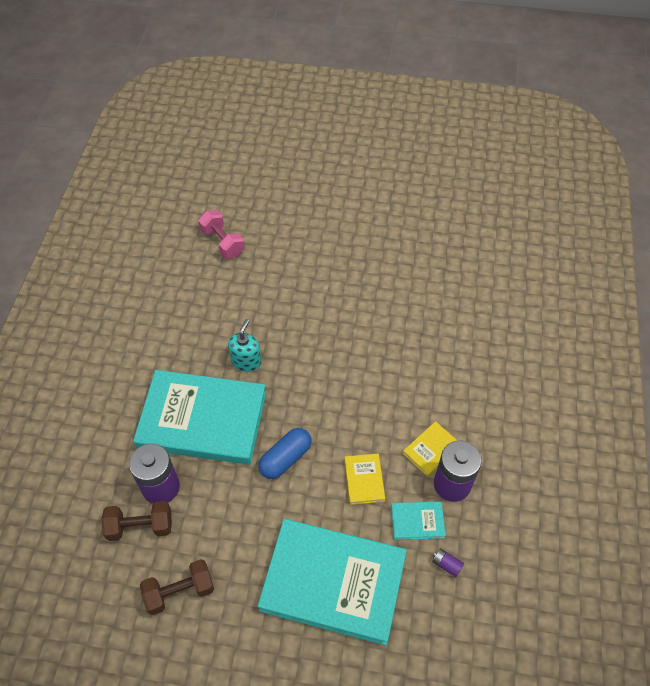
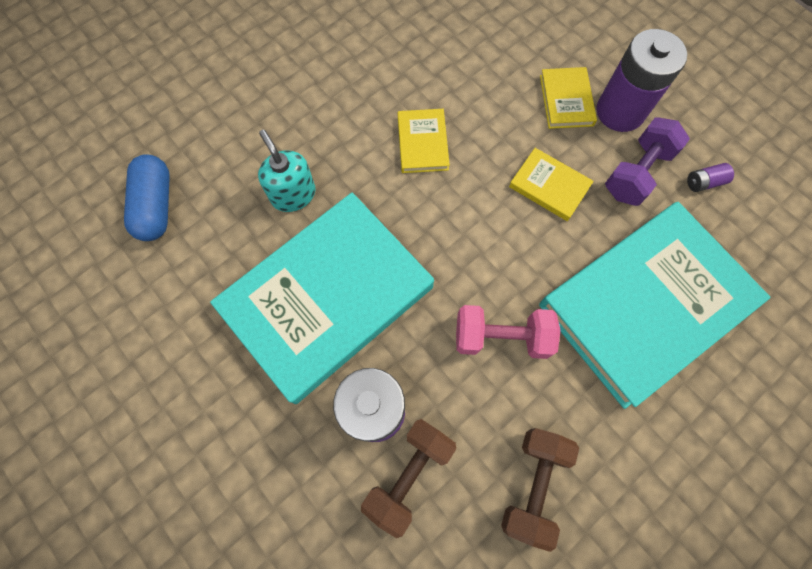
camera: 50 degrees left, 15 degrees up
pink dumbbell [198,210,245,258] -> pink dumbbell moved to [456,305,561,359]
blue capsule [258,428,312,479] -> blue capsule moved to [124,154,170,241]
turquoise book [391,501,446,540] -> purple dumbbell [605,118,690,206]
none -> yellow book [398,109,450,173]

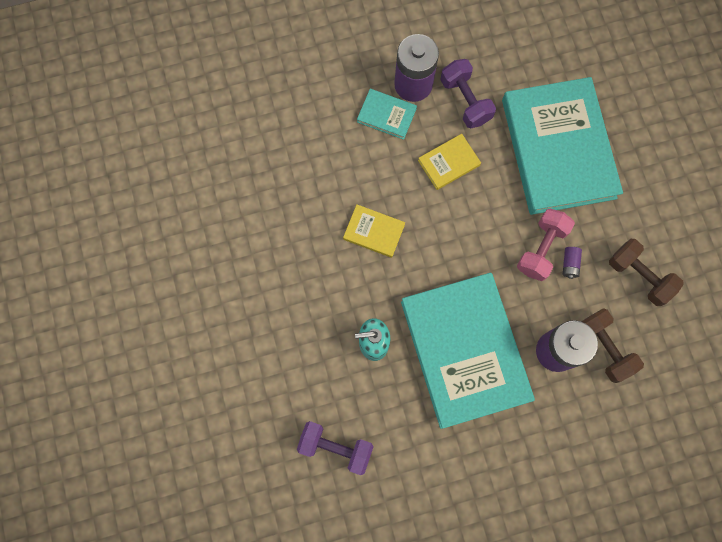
camera: 65 degrees left, 5 degrees up
blue capsule [124,154,170,241] -> purple dumbbell [297,421,374,475]
yellow book [540,67,597,129] -> turquoise book [357,89,417,140]
purple battery [687,163,734,192] -> purple battery moved to [563,247,582,279]

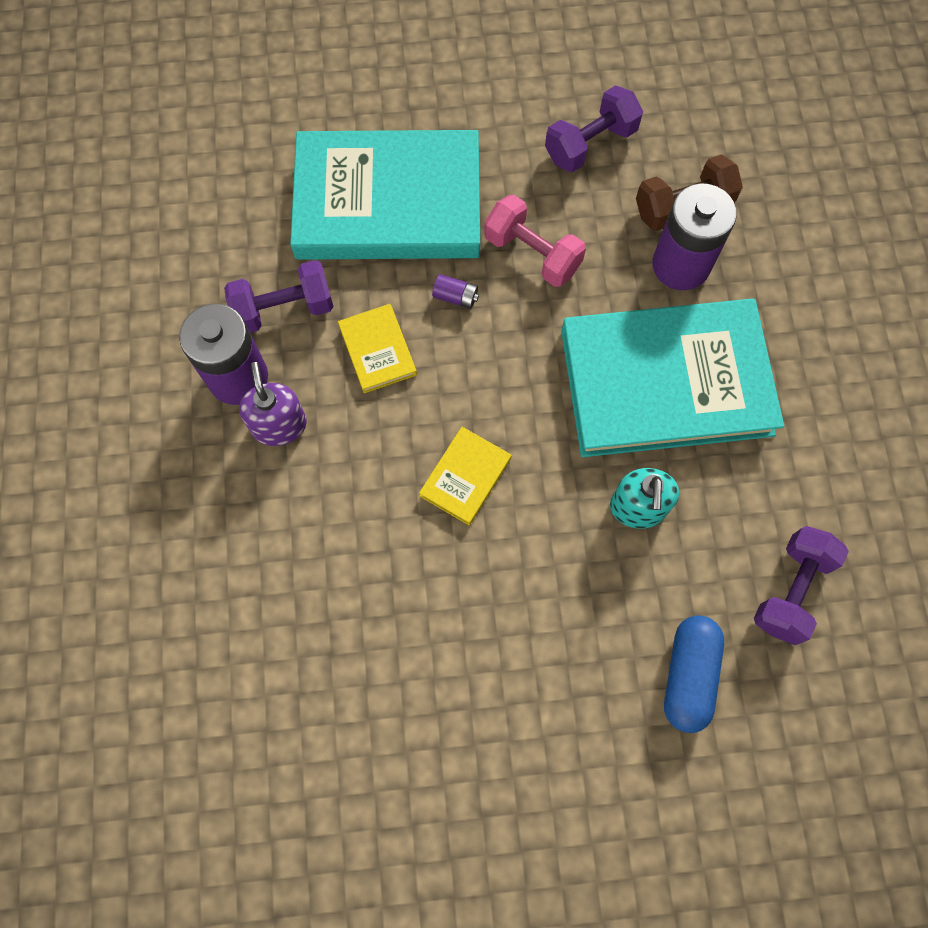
camera: 80 degrees left, 5 degrees down
turquoise book [357,89,417,140] -> purple soap dispenser [239,362,307,446]
purple battery [563,247,582,279] -> purple battery moved to [432,274,479,309]
brown dumbbell [609,239,684,306] -> purple dumbbell [545,85,643,172]
none -> blue capsule [664,615,724,733]

